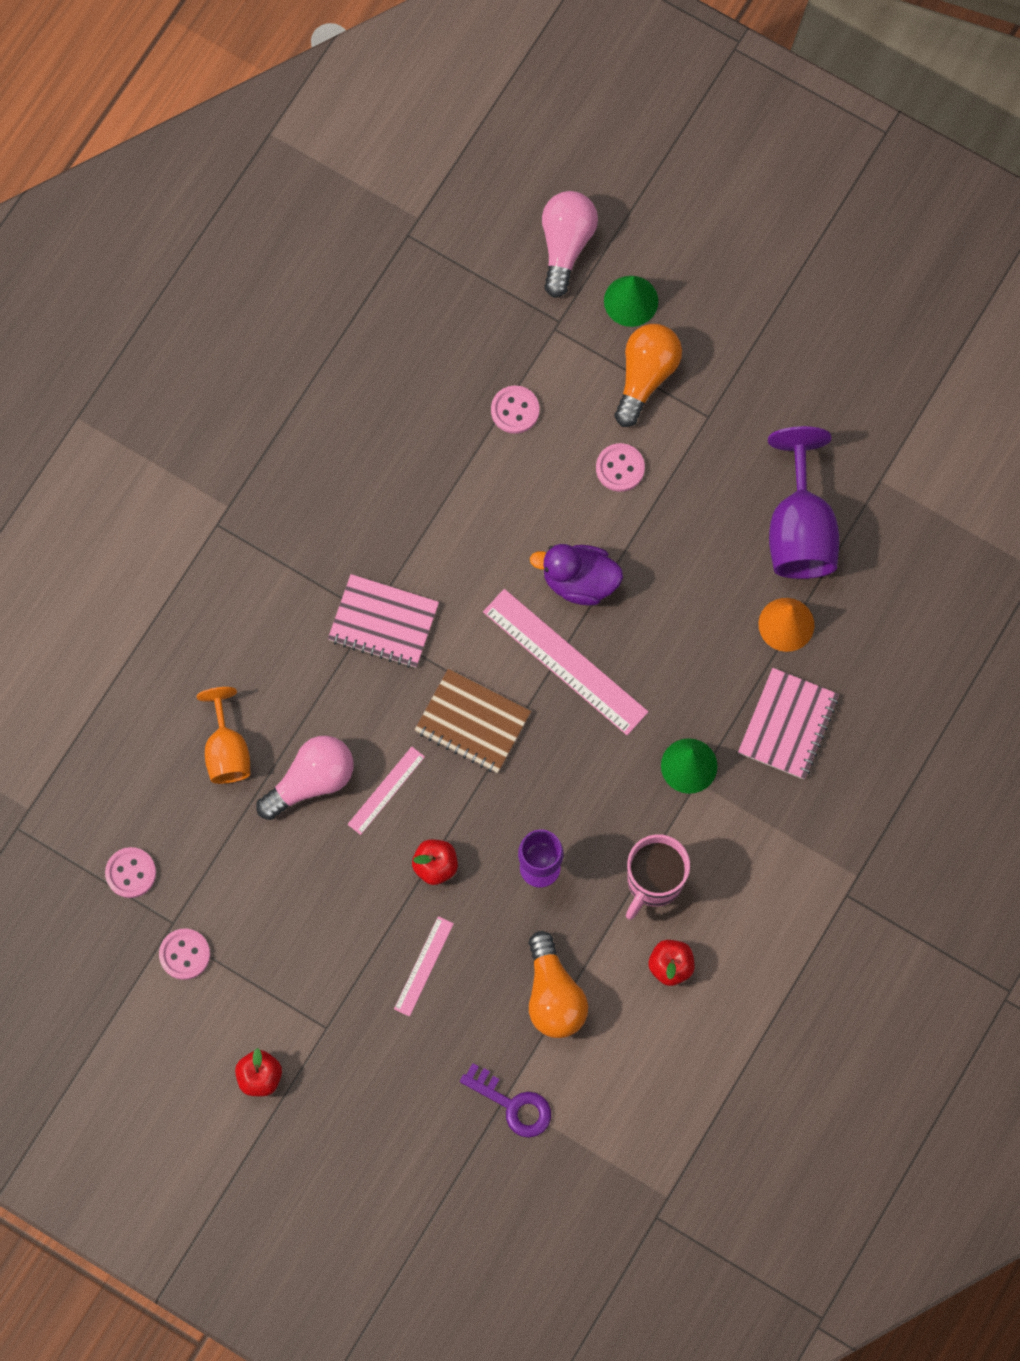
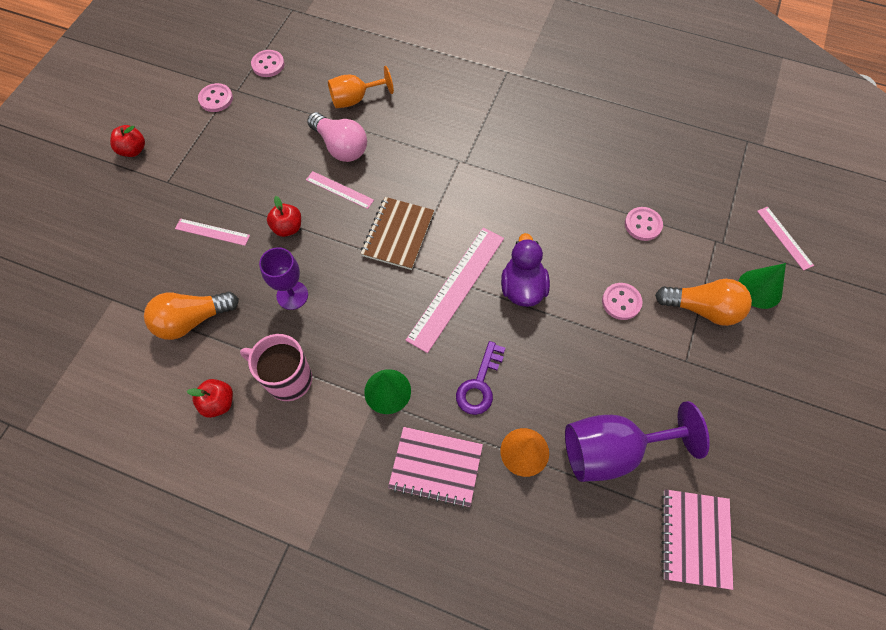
camera: 80 degrees right, 10 degrees down
pink notebook [328,574,439,668] -> pink notebook moved to [661,489,733,590]
purple key [460,1063,551,1137] -> purple key moved to [456,341,505,415]
pink light bulb [542,191,598,298] -> pink ruler [757,207,814,271]

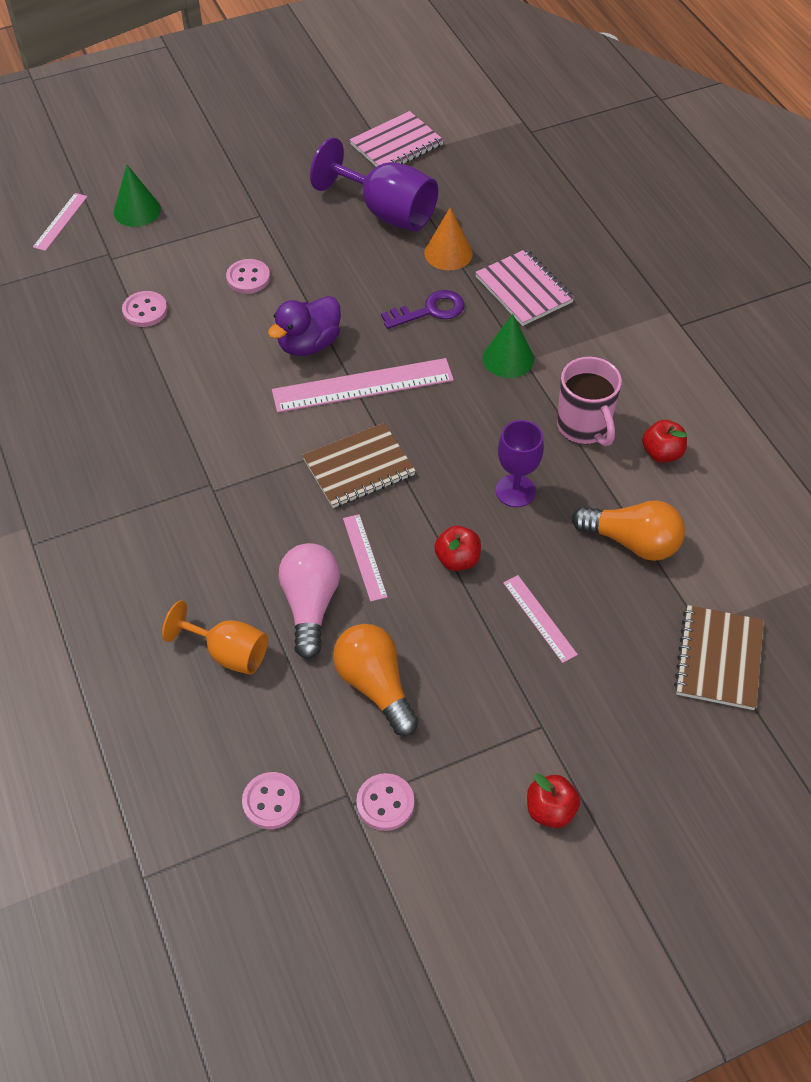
camera: 135 degrees left, 10 degrees down
orange light bulb [655,279,752,326] -> orange light bulb moved to [333,624,419,736]
none -> brown notebook [674,605,764,710]

